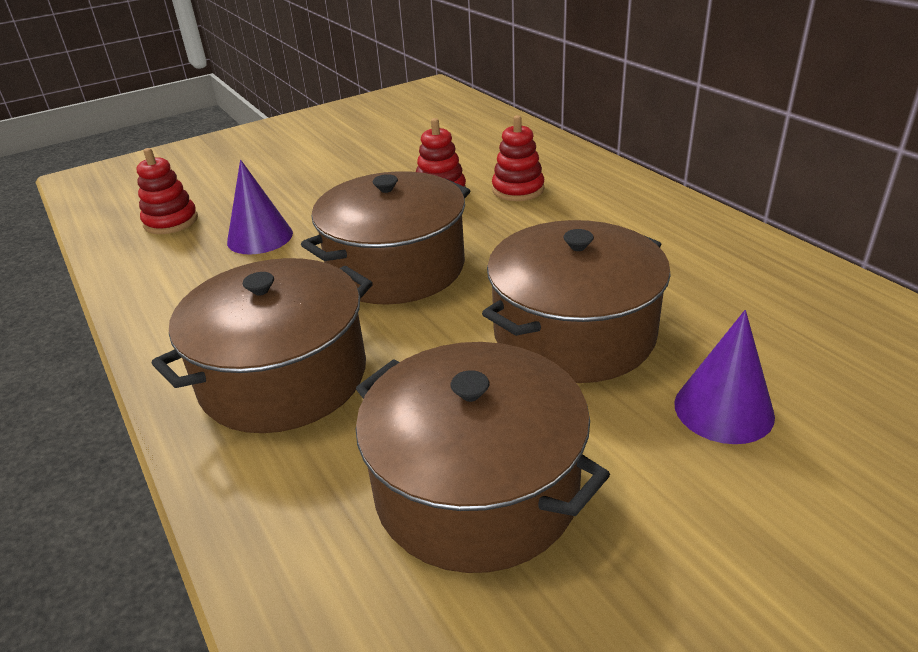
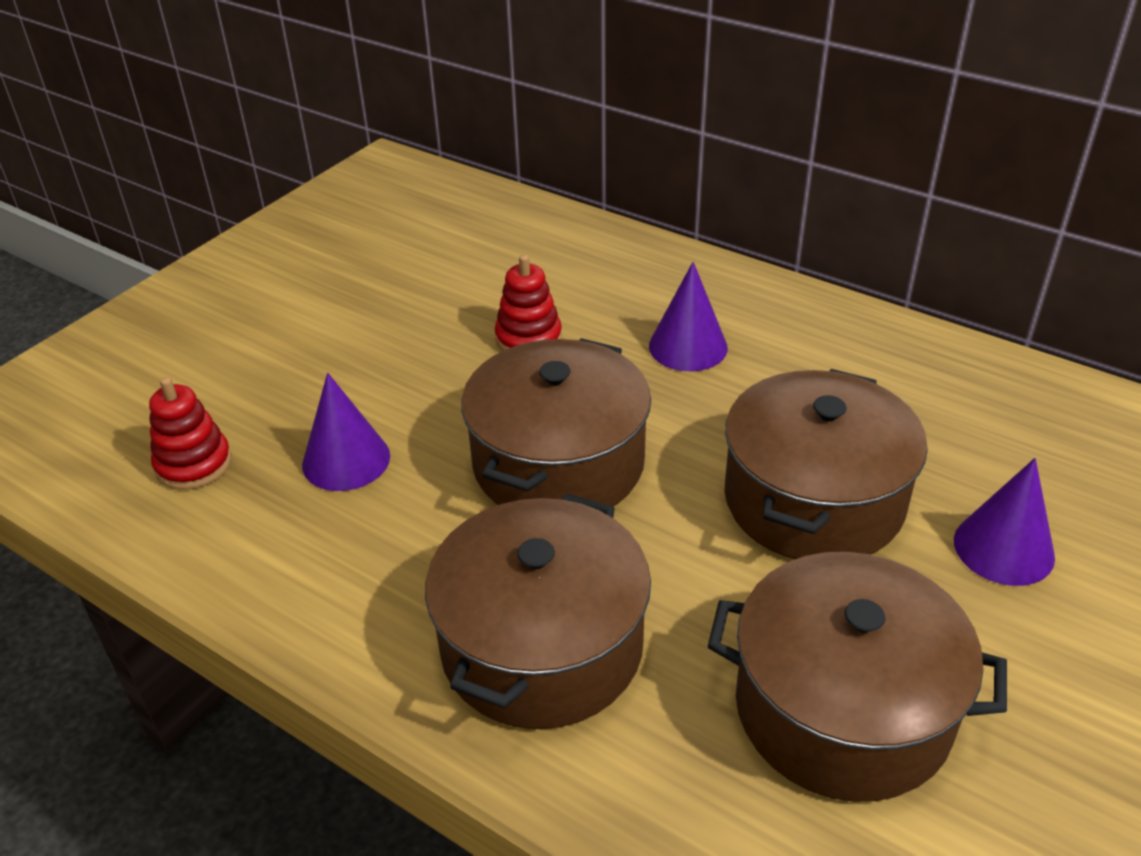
camera: 25 degrees left, 5 degrees up
red stacking toy [492,115,544,201] -> none
none -> purple cone [649,262,728,371]

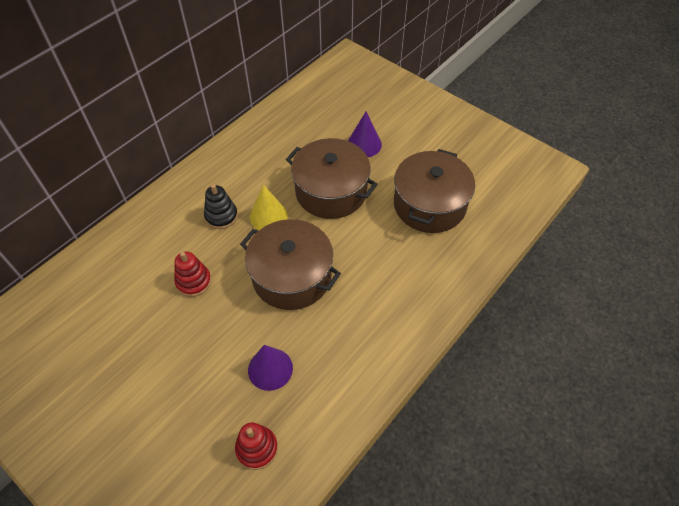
camera: 85 degrees left, 15 degrees up
brown pot [425,493,651,729] -> none
purple cone [649,262,728,371] -> black stacking toy [204,184,238,229]
none -> yellow cone [250,185,288,230]

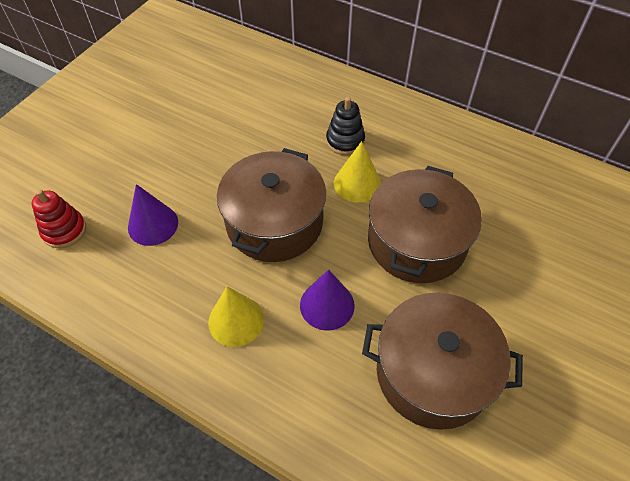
camera: 80 degrees right, 0 degrees up
red stacking toy [174,252,211,297] -> none
purple cone [348,111,382,157] -> purple cone moved to [300,269,355,331]
none -> yellow cone [208,286,264,347]

